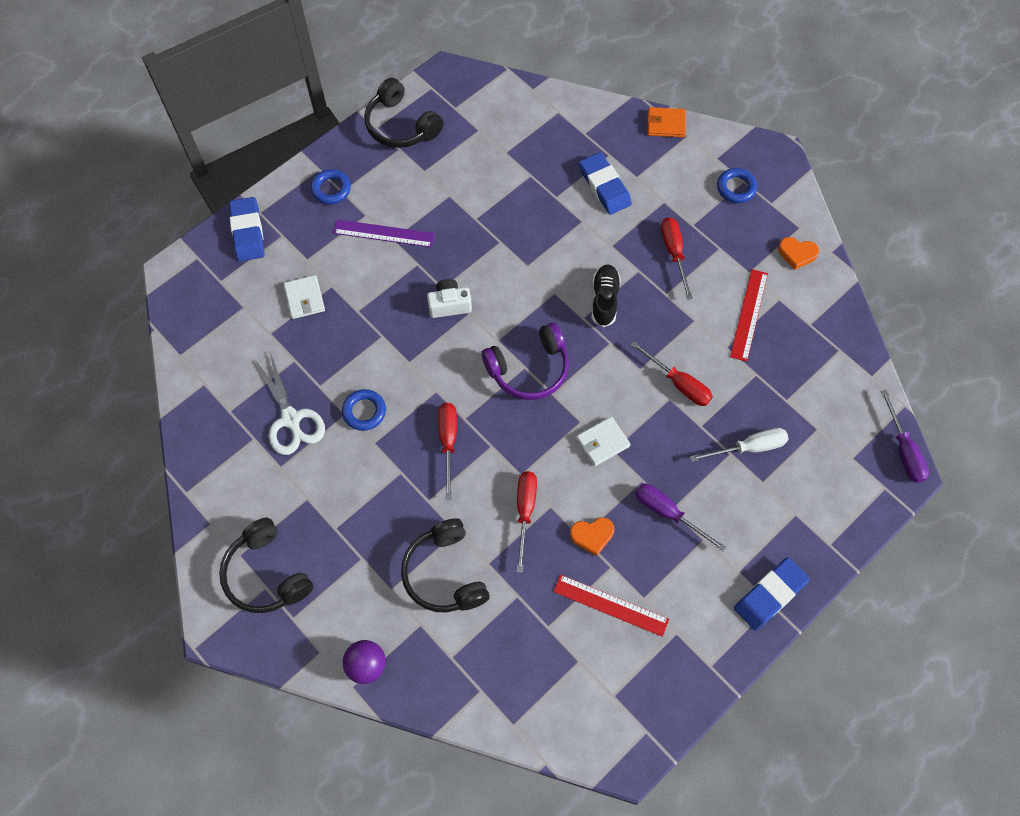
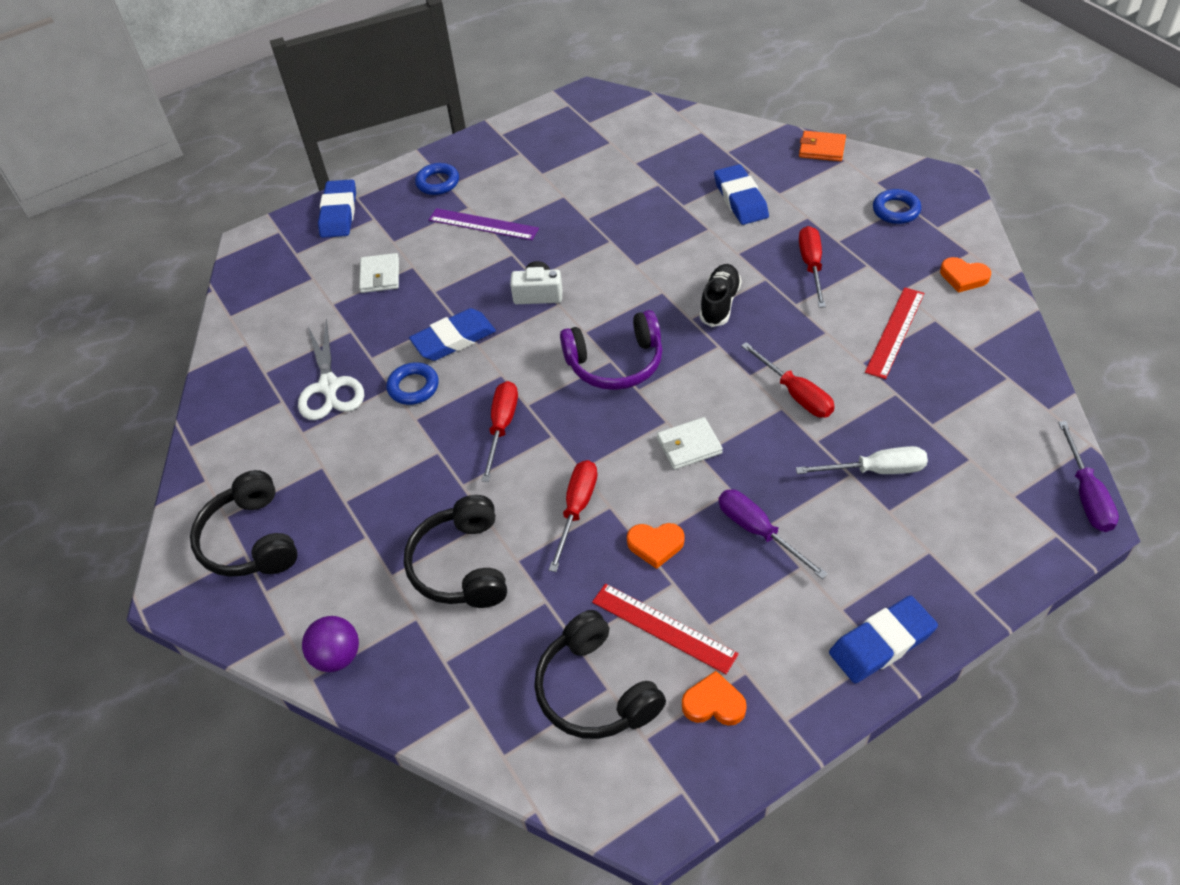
camera: 15 degrees right, 15 degrees down
black headphones [364,78,444,148] -> black headphones moved to [534,610,666,739]
none -> blue eraser [409,308,496,361]
none -> orange heart [682,671,747,726]

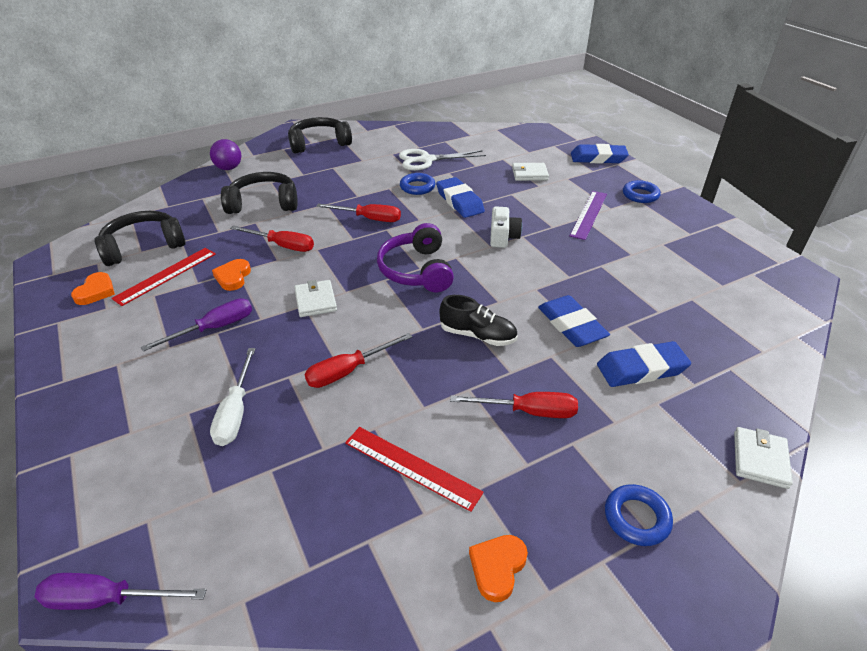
camera: 90 degrees right, 10 degrees down
orange wallet [799,131,846,161] -> white wallet [734,427,793,489]
blue eraser [829,596,938,684] -> blue eraser moved to [538,295,610,347]

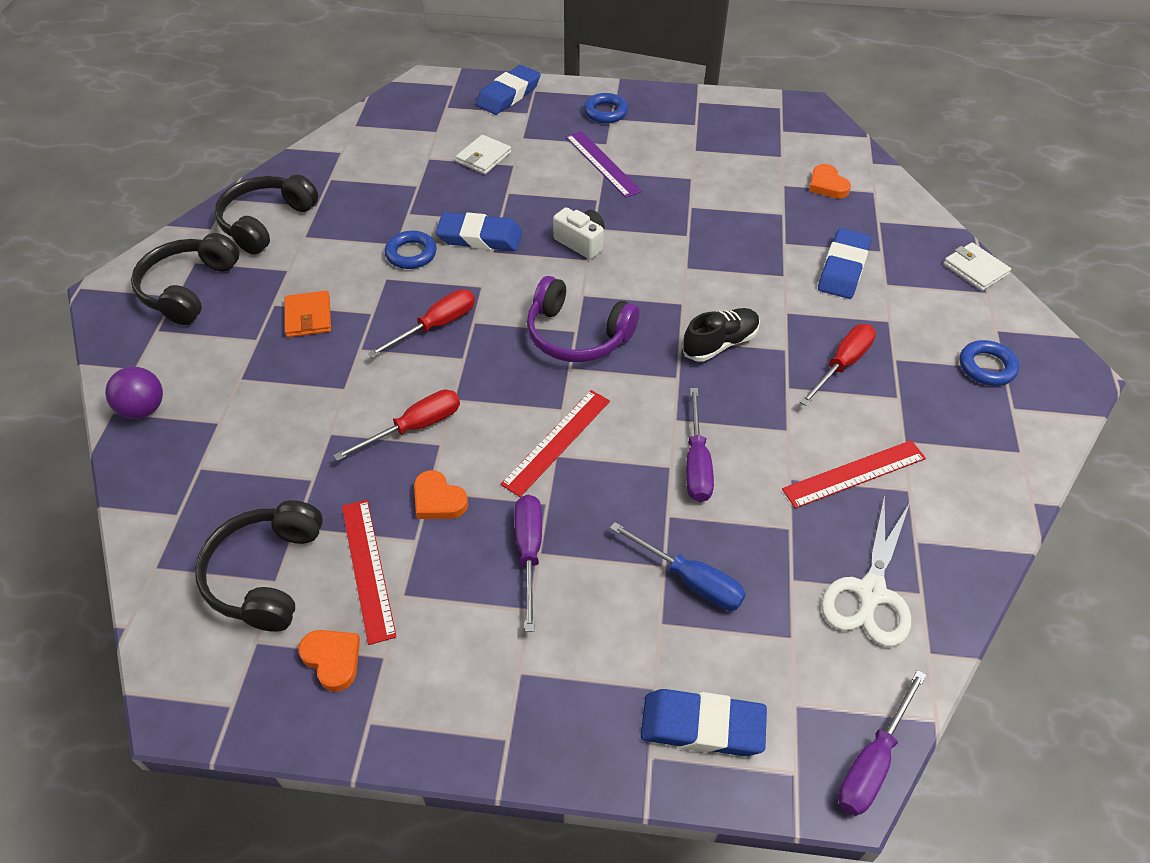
camera: 55 degrees left, 10 degrees up
white screwdriver [210,348,255,446] -> blue screwdriver [610,522,746,610]
black headphones [221,172,298,214] -> black headphones moved to [214,174,318,255]
white wallet [294,280,337,317] -> red ruler [500,390,610,497]
red screwdriver [305,333,413,388] -> purple screwdriver [686,388,714,502]
white scissors [399,149,486,171] -> white scissors moved to [821,494,911,646]
orange heart [469,535,528,602] -> orange heart moved to [809,164,851,199]
blue eraser [538,295,610,347] -> blue eraser moved to [641,689,767,756]
none -> orange wallet [285,291,331,337]

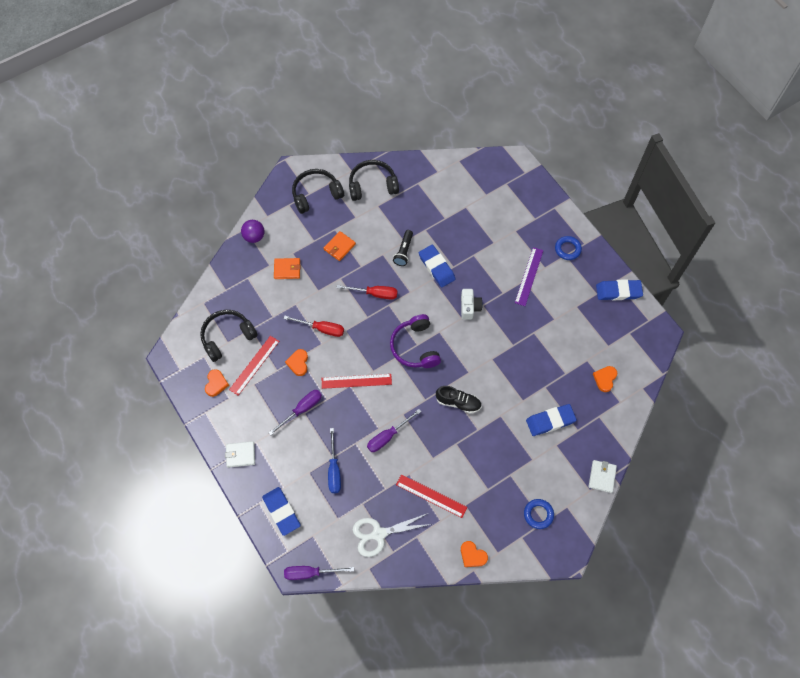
camera: 50 degrees right, 15 degrees up
blue ring [385,231,437,269] -> black flashlight [393,230,413,266]
white wallet [455,135,511,174] -> white wallet moved to [225,441,255,468]
blue eraser [476,65,541,115] -> blue eraser moved to [596,279,643,300]
red screwdriver [800,324,876,406] -> none
none -> orange wallet [274,258,300,279]
none -> orange heart [461,541,488,567]

